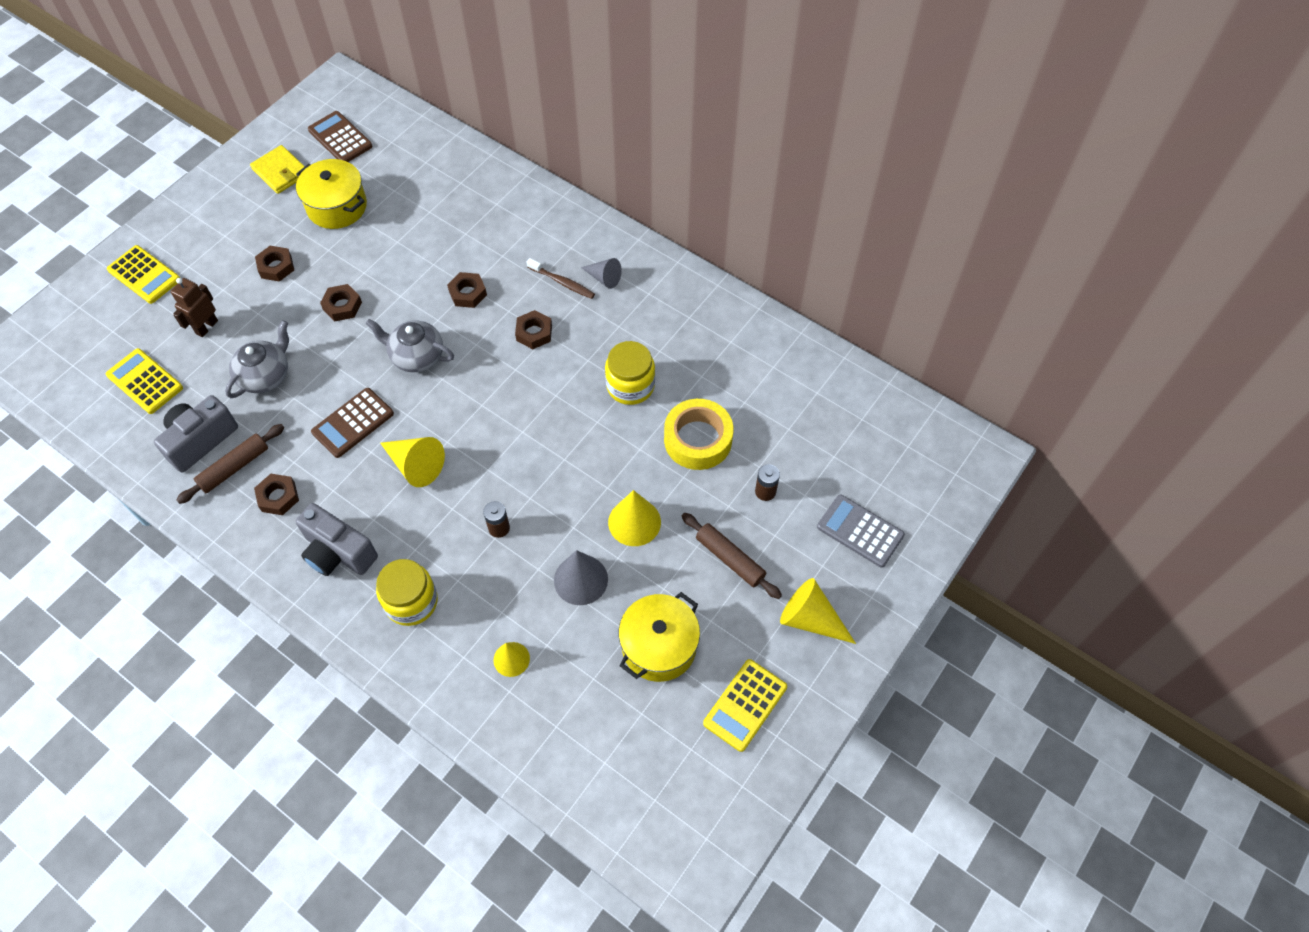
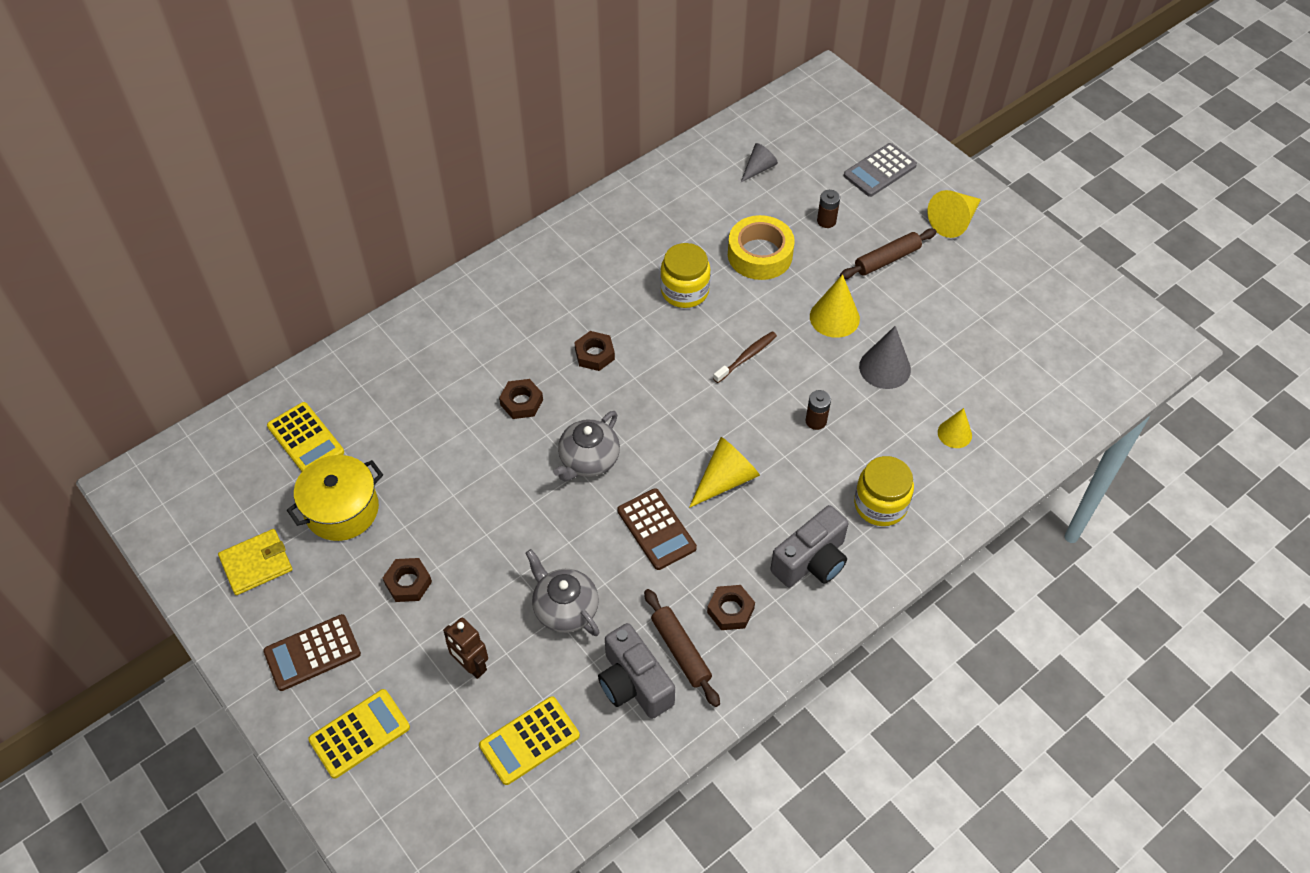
camera: 75 degrees left, 5 degrees down
brown calculator [308,111,373,162] -> brown calculator moved to [263,614,361,691]
brown nut [320,284,362,321] -> none
brown toothbrush [527,258,595,299] -> brown toothbrush moved to [713,331,777,383]
grey cone [581,258,622,289] -> grey cone moved to [740,143,778,183]
yellow pot [619,592,700,682] -> none
yellow calculator [703,659,787,752] -> yellow calculator moved to [267,402,344,471]

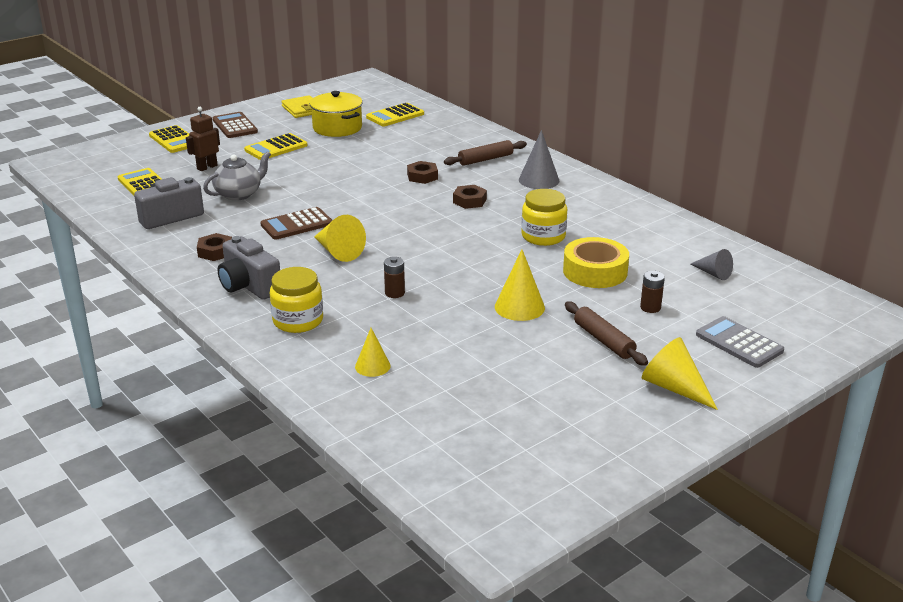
camera: 90 degrees right, 25 degrees down
brown nut [383,558,432,602] -> yellow calculator [244,133,308,160]
grey teapot [554,411,620,481] -> none
brown rolling pin [644,589,720,707] -> brown rolling pin moved to [444,140,527,166]
brown toothbrush [713,331,777,383] -> none
grey cone [859,326,911,389] -> grey cone moved to [519,130,559,189]

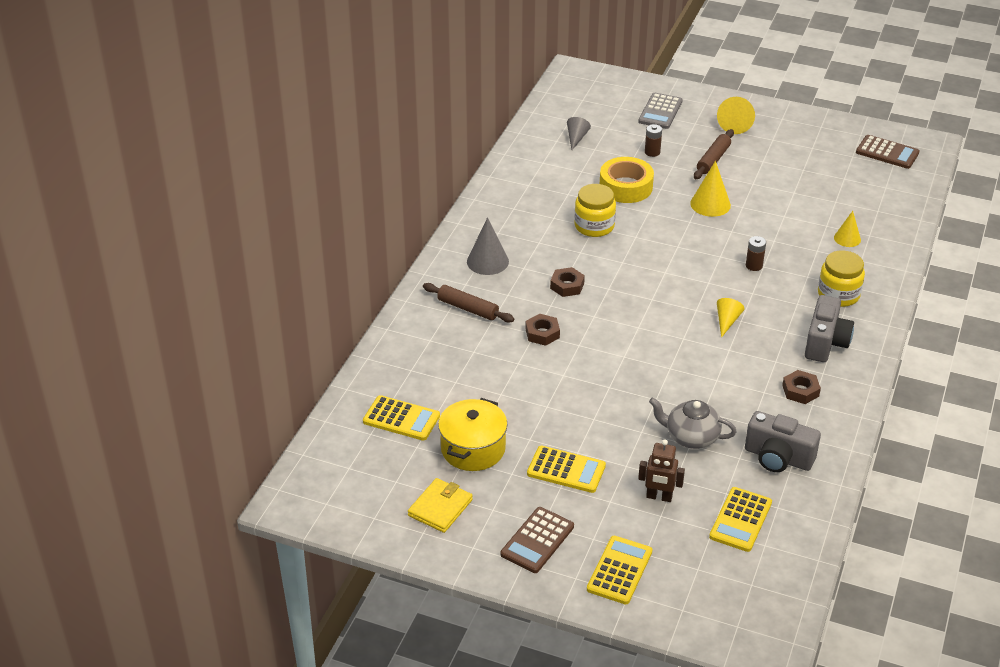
camera: 120 degrees left, 10 degrees up
brown calculator [260,207,333,240] -> brown calculator moved to [856,135,920,169]
yellow cone [314,215,366,262] -> yellow cone [717,298,745,338], size x0.65

